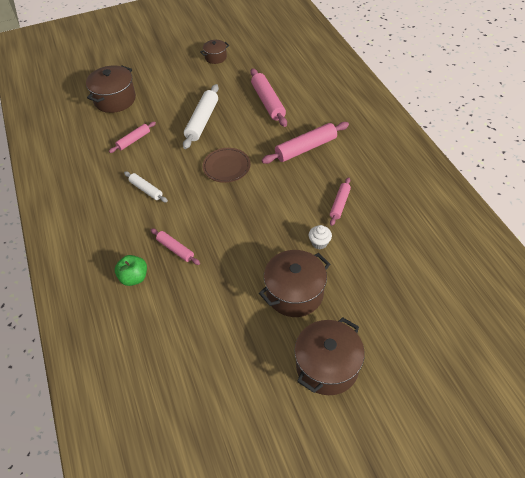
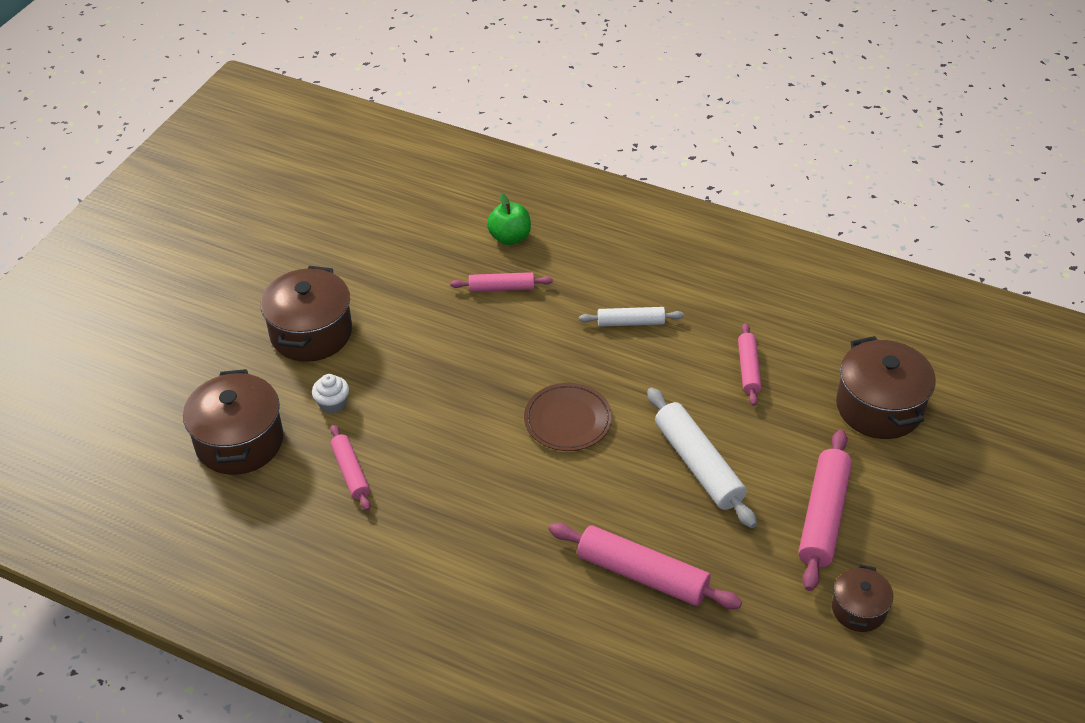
camera: 135 degrees right, 5 degrees down
pink rolling pin [262,122,349,164] -> pink rolling pin moved to [798,430,852,591]
brown pot [294,317,365,395] -> brown pot moved to [183,369,283,475]

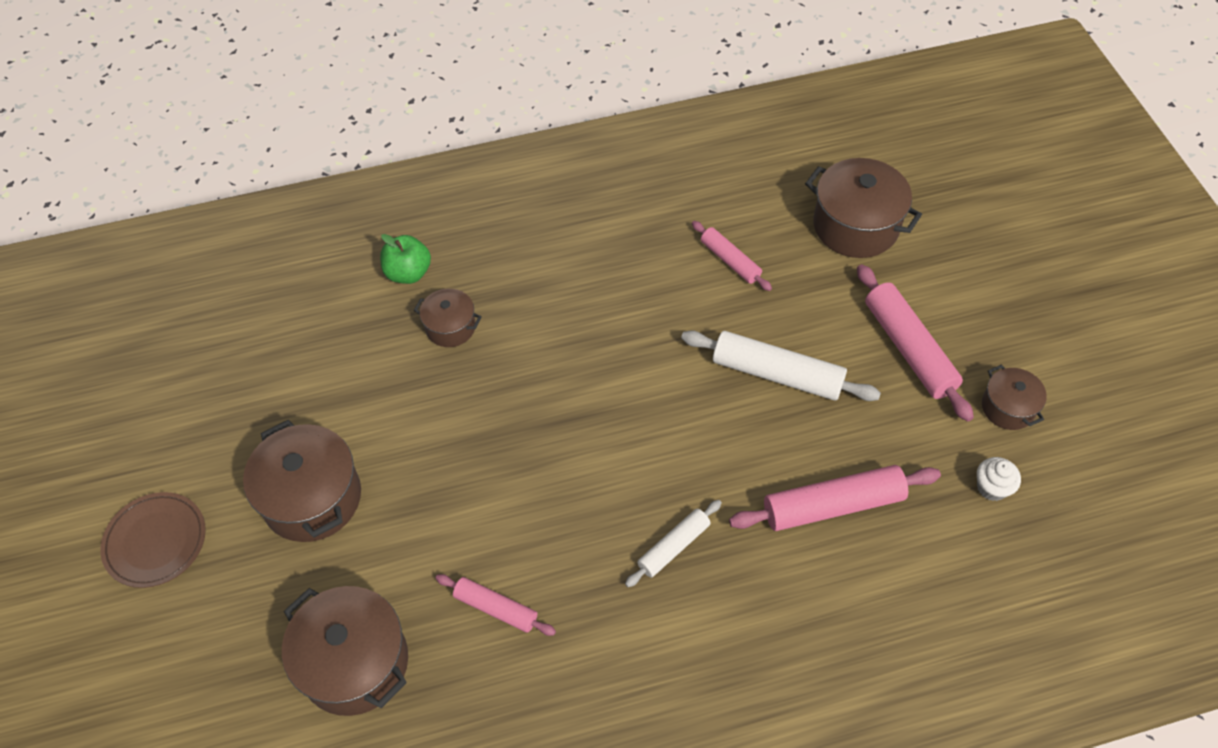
camera: 40 degrees left, 10 degrees up
white cupcake [312,374,349,414] -> white cupcake moved to [977,457,1021,501]
pink rolling pin [450,272,553,292] -> brown pot [414,289,482,347]
brown plate [524,383,612,451] -> brown plate moved to [100,492,206,588]
white rolling pin [579,307,684,327] -> white rolling pin moved to [625,500,722,587]

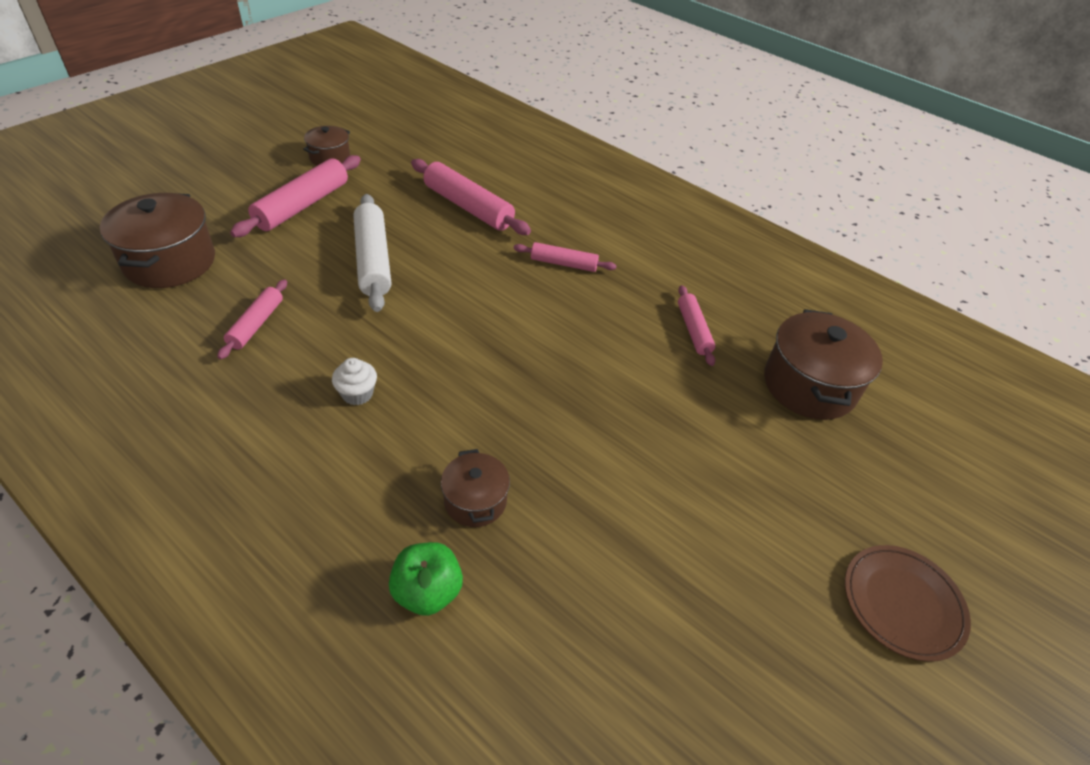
camera: 130 degrees left, 10 degrees down
brown pot [243,419,361,542] -> none
white rolling pin [625,500,722,587] -> pink rolling pin [514,242,617,272]
white cupcake [977,457,1021,501] -> white cupcake moved to [332,358,377,405]

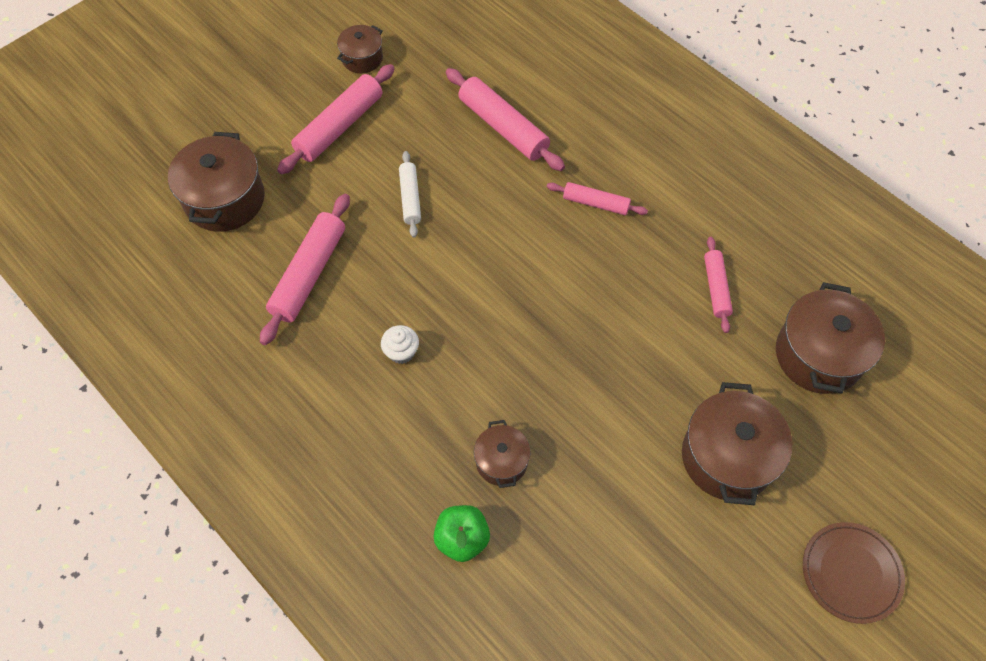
camera: 10 degrees right, 15 degrees up
pink rolling pin [217,279,287,359] -> pink rolling pin [260,194,350,345], size x1.70
white rolling pin [353,194,391,312] -> white rolling pin [399,151,421,238], size x0.59
none -> brown pot [682,382,792,505]

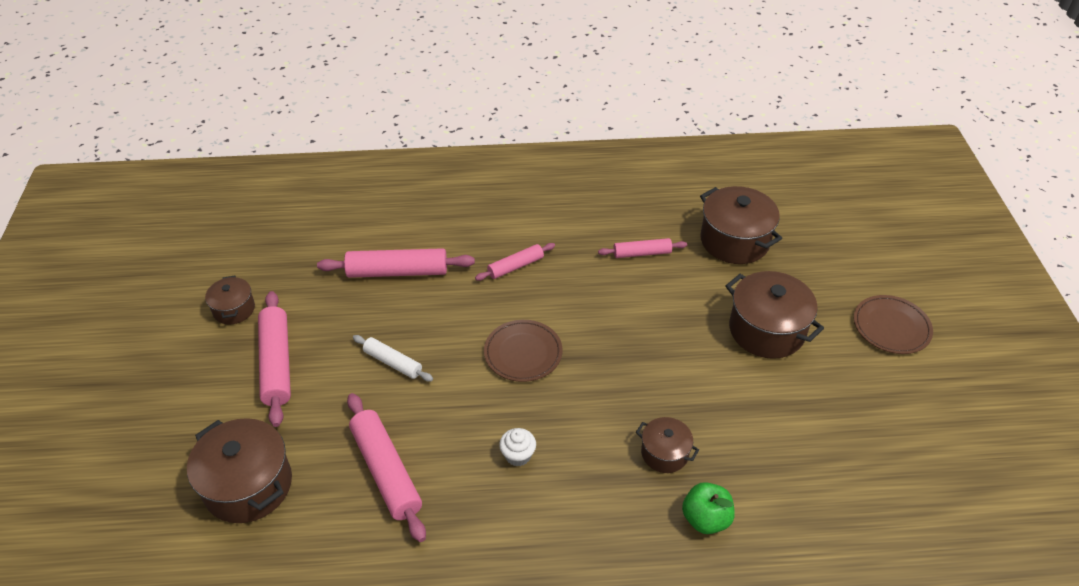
camera: 50 degrees left, 15 degrees down
pink rolling pin [704,237,733,333] -> pink rolling pin turned 45 degrees counterclockwise [598,238,687,258]
none -> brown plate [484,320,562,382]

